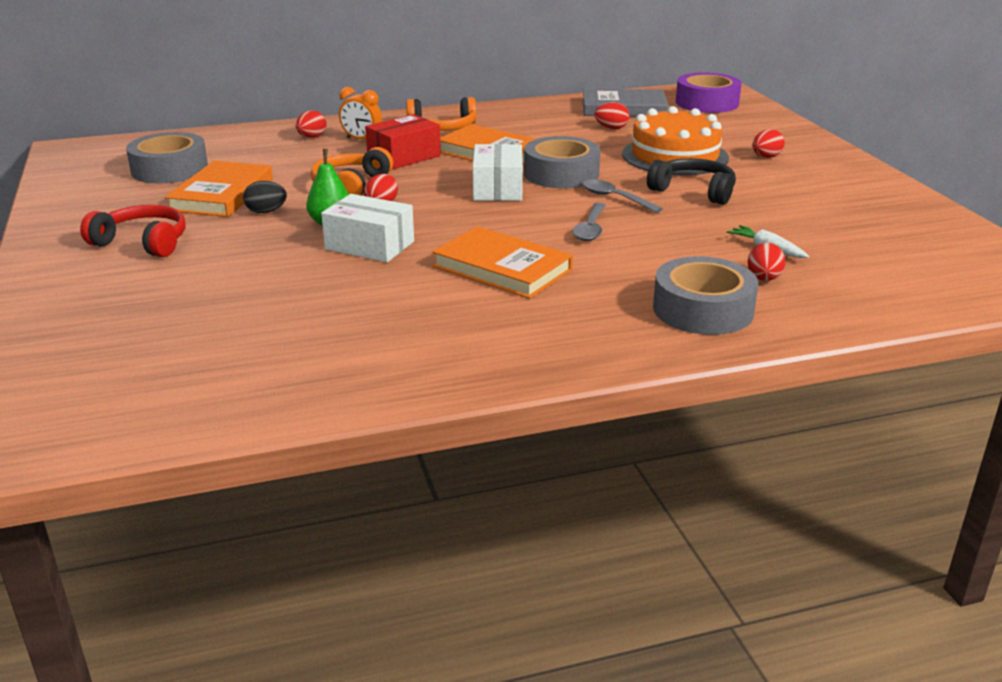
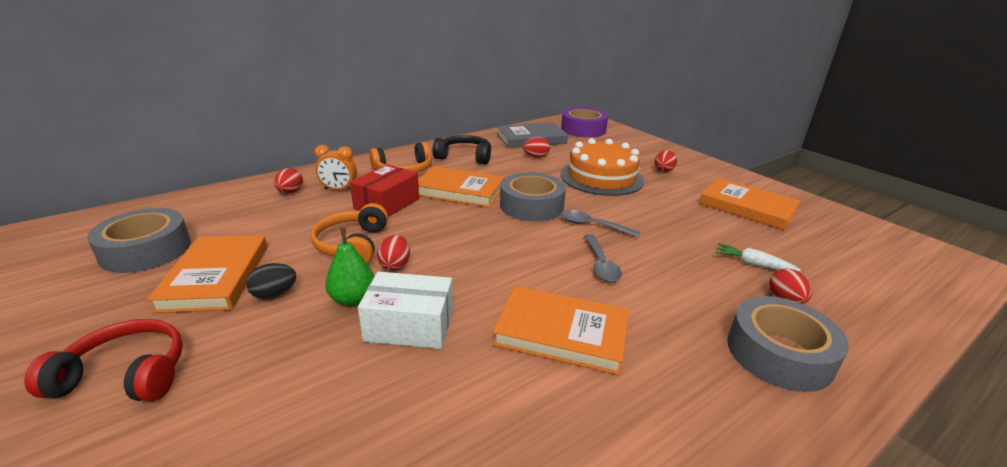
camera: 20 degrees left, 0 degrees up
white box [473,144,523,201] -> none
black headphones [647,158,736,205] -> black headphones moved to [432,135,491,165]
none -> orange book [699,178,801,230]

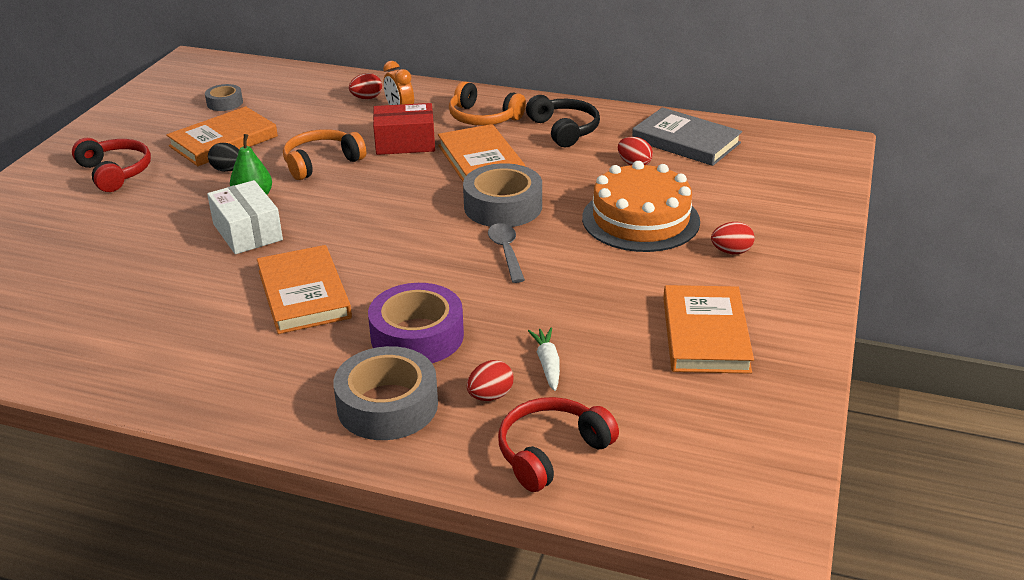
camera: 55 degrees right, 5 degrees up
grey tape [87,208,191,273] -> grey tape [205,84,243,111], size x0.54
red egg [377,235,410,270] -> none
purple tape [561,108,608,137] -> purple tape moved to [368,283,464,363]
grey spoon [584,234,622,282] -> none
none -> red headphones [498,397,619,492]

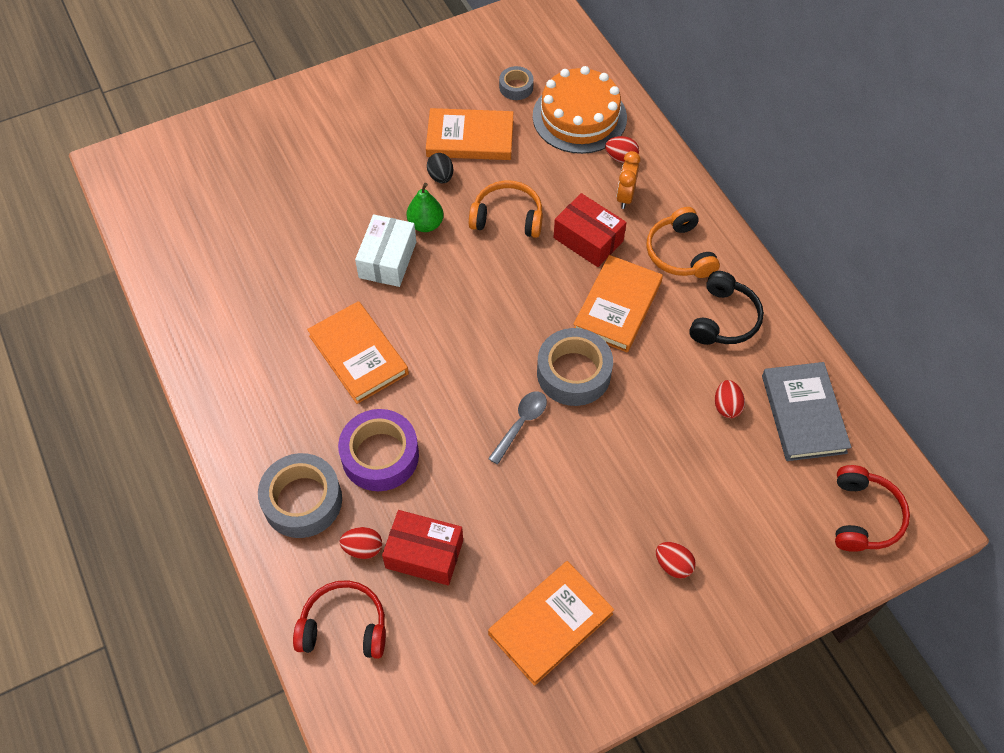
camera: 45 degrees right, 25 degrees up
red headphones [72,138,151,192] -> red headphones moved to [835,465,910,552]
orange book [257,245,352,334] -> orange book turned 60 degrees counterclockwise [307,301,409,404]
white carrot [528,328,560,391] -> red box [382,510,463,586]
orange cake [582,161,700,252] -> orange cake moved to [533,66,627,154]

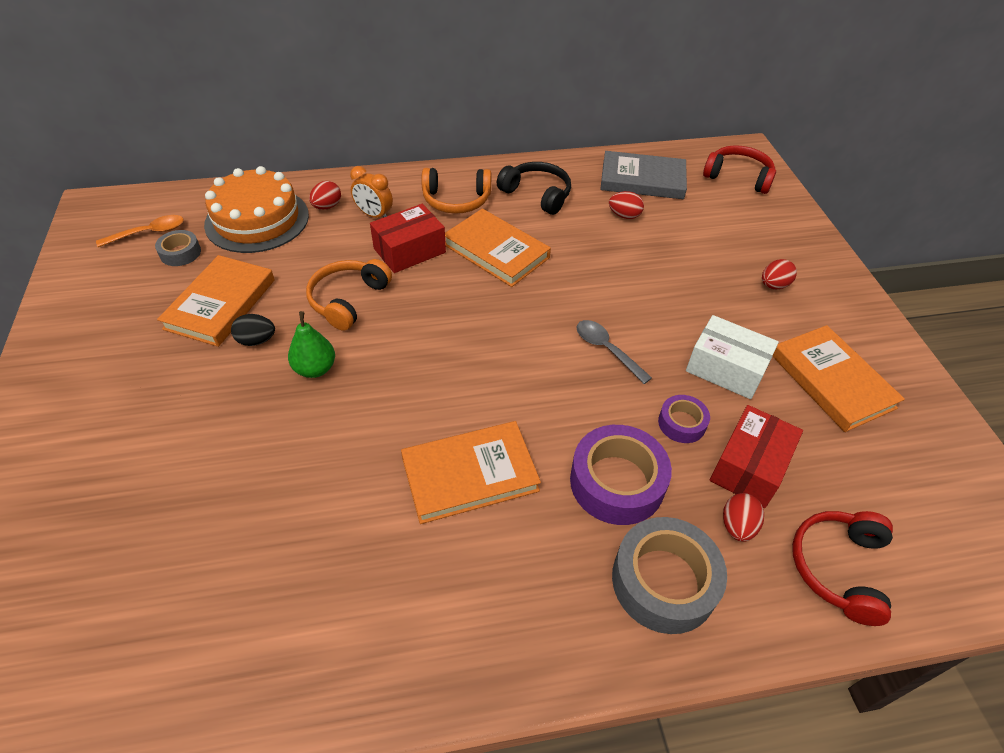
camera: 75 degrees left, 10 degrees down
white box [355,214,416,287] -> white box moved to [686,315,779,399]
grey tape [537,328,613,406] -> none
none -> orange spoon [96,215,183,247]
none -> purple tape [658,395,710,443]

